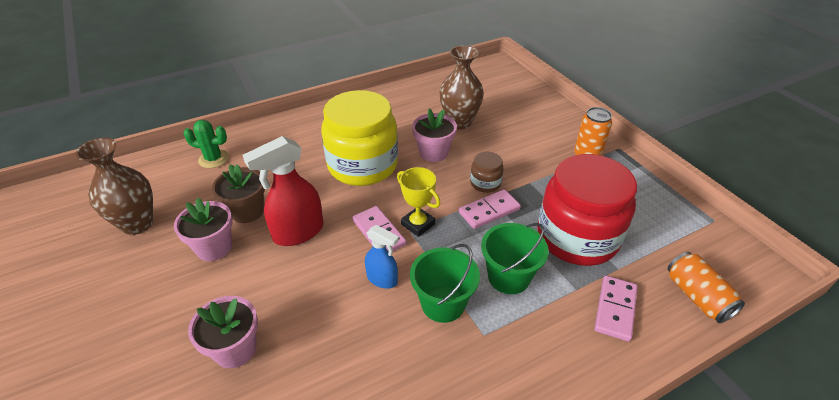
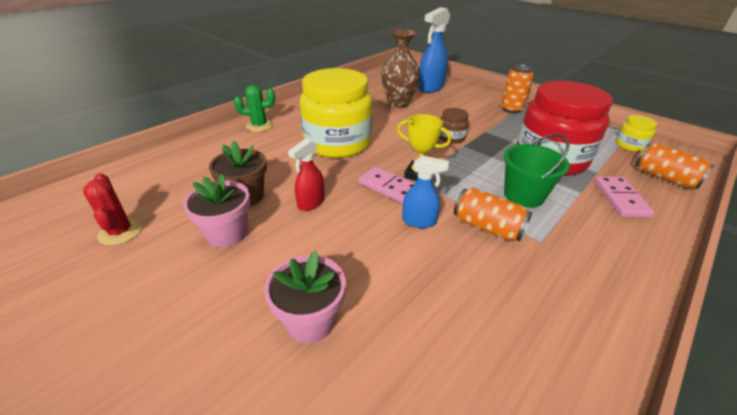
camera: 20 degrees left, 5 degrees down
brown vase [76,138,153,235] -> red cactus [83,173,142,246]
green cactus [183,120,229,168] -> green cactus moved to [234,85,275,132]
red spray bottle [243,136,323,246] -> red spray bottle [288,139,325,211], size x0.59
green bucket [410,244,480,323] -> orange can [454,188,532,242]
pink flower pot [412,109,457,162] -> none
pink domino [459,189,521,229] -> none
none -> blue spray bottle [418,7,450,93]
none -> yellow jar [615,115,657,152]

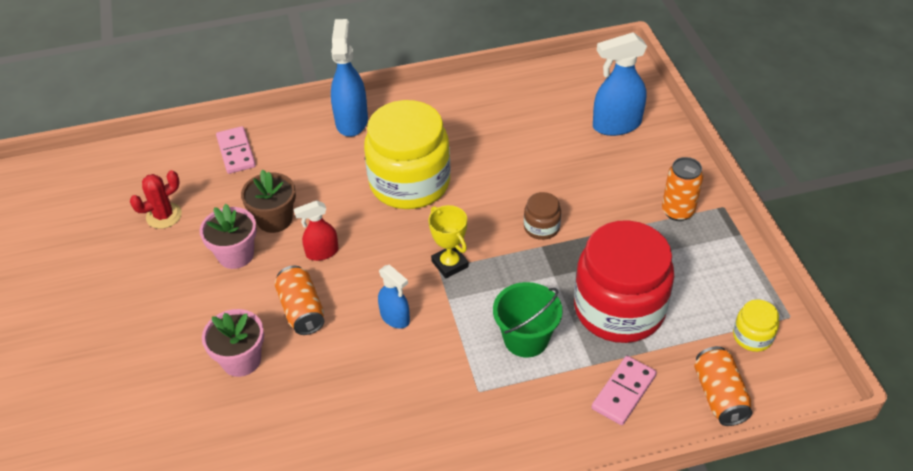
camera: 35 degrees right, 10 degrees up
red cactus [83,173,142,246] -> red cactus turned 45 degrees clockwise [130,170,182,229]
green cactus [234,85,275,132] -> blue spray bottle [331,19,368,137]
pink domino [358,167,415,203] -> pink domino moved to [216,126,256,174]
brown vase [381,29,420,108] -> none
orange can [454,188,532,242] -> orange can moved to [275,266,324,335]

